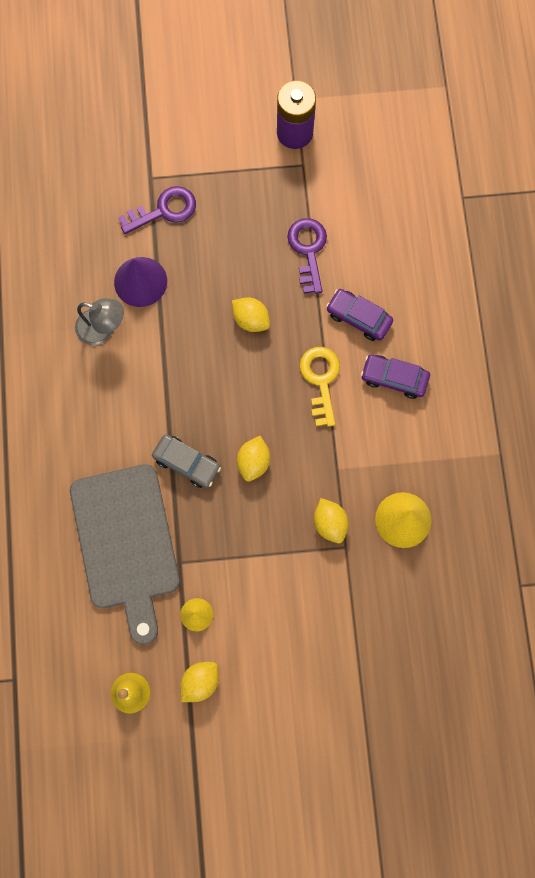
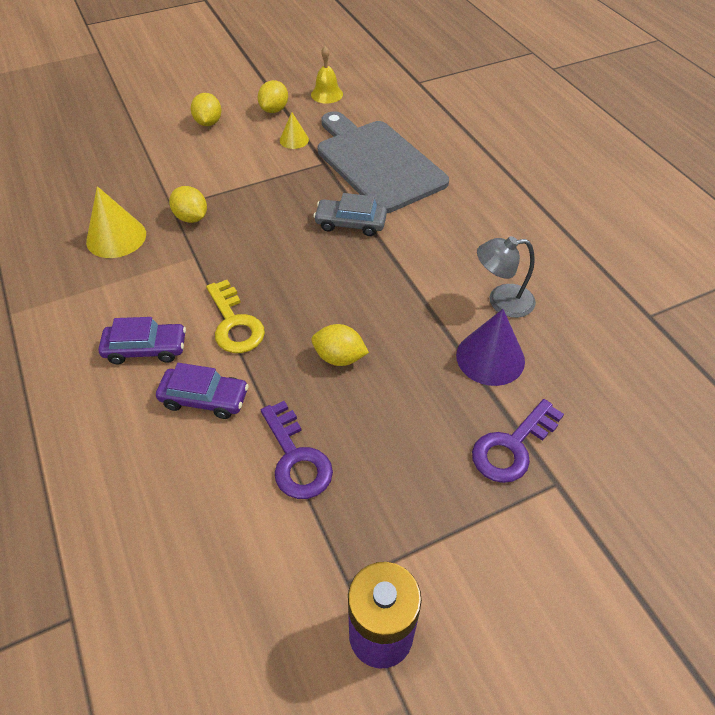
camera: 160 degrees right, 25 degrees down
yellow lemon [237,436,270,482] -> yellow lemon moved to [191,93,221,126]

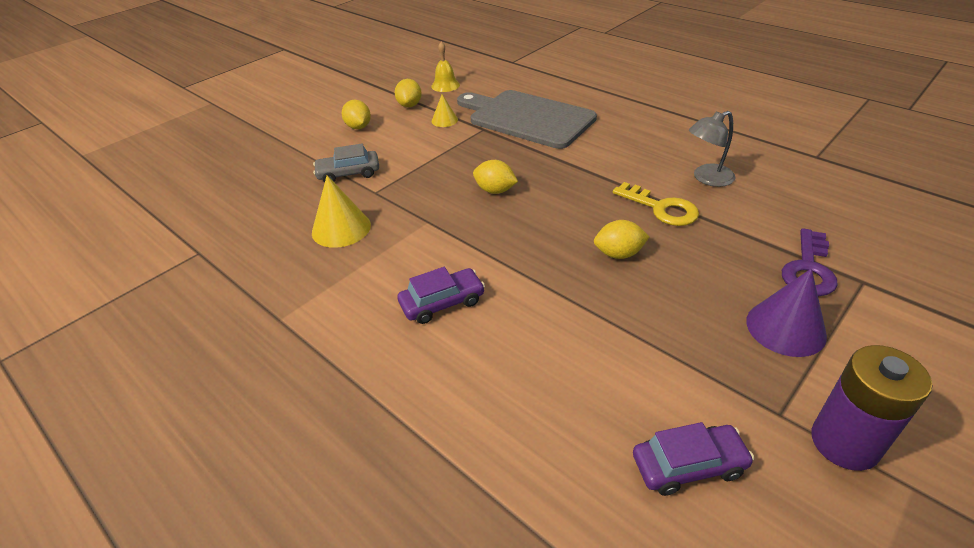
camera: 20 degrees left, 10 degrees down
purple car [156,363,249,419] -> purple car moved to [633,422,754,496]
yellow lemon [169,186,207,223] -> yellow lemon moved to [473,160,518,194]
yellow key [206,280,265,353] -> yellow key moved to [613,182,699,226]
purple key [261,401,333,499] -> none
grey car [313,193,387,236] -> grey car moved to [313,143,379,182]
purple cone [456,309,525,386] -> purple cone moved to [746,269,827,357]

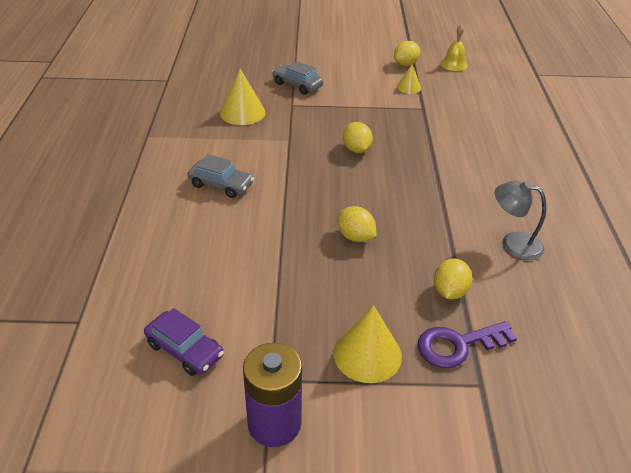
camera: 45 degrees right, 0 degrees up
yellow lemon [342,100,371,129] -> yellow lemon moved to [434,258,472,299]
purple car [397,267,485,324] -> grey car [188,154,254,198]
grey cutting board [457,90,597,149] -> none
yellow key [613,182,699,226] -> none
purple cone [746,269,827,357] -> yellow cone [333,305,402,383]

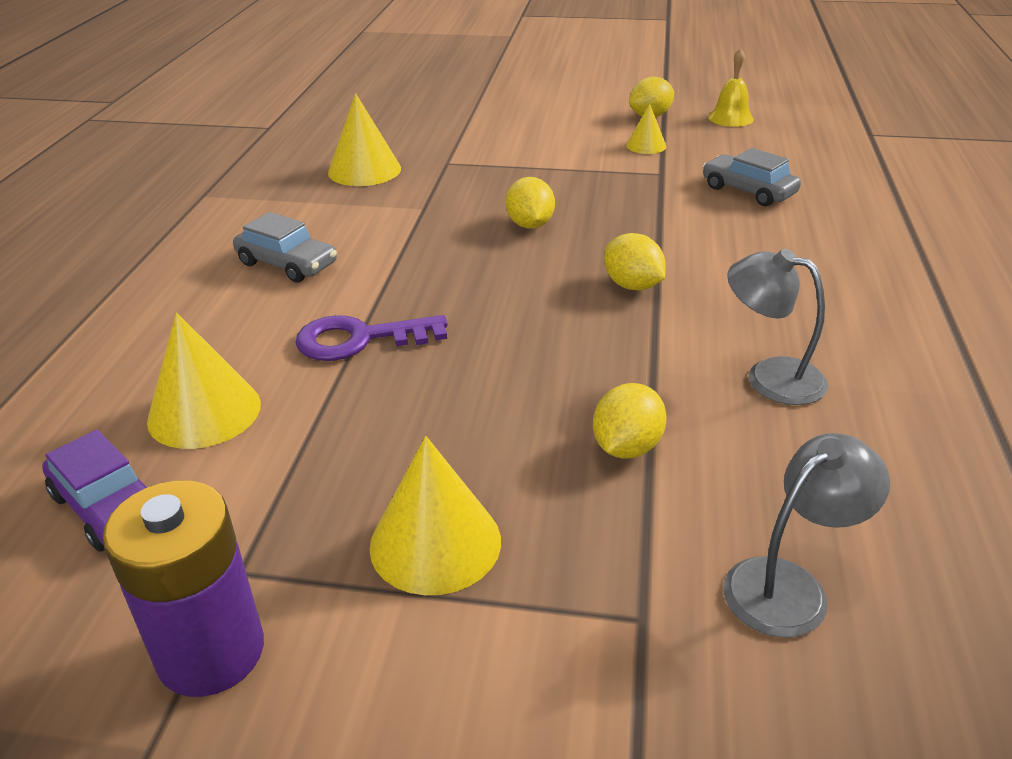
camera: 10 degrees right, 5 degrees down
grey car [272,61,323,95] -> grey car moved to [703,148,801,206]
yellow lemon [337,206,377,242] -> yellow lemon moved to [604,233,666,290]
purple key [418,321,517,368] -> purple key moved to [295,315,448,361]
none -> yellow cone [147,313,261,449]
none -> grey lamp [723,433,890,637]

